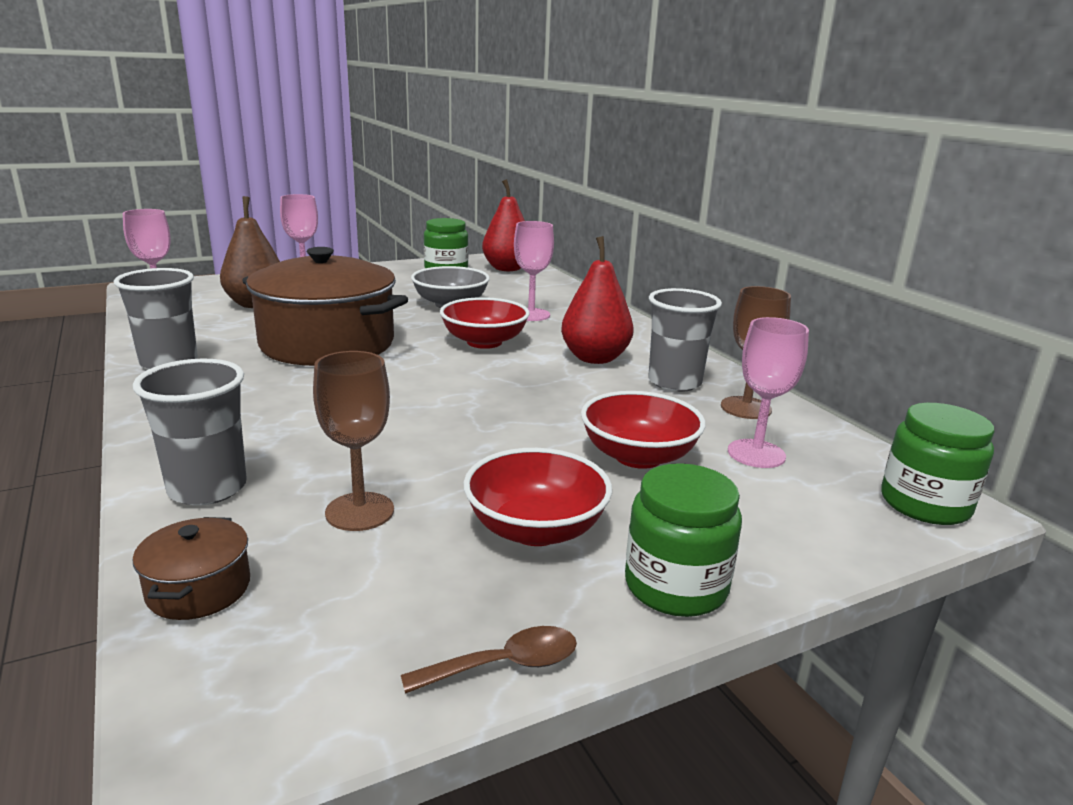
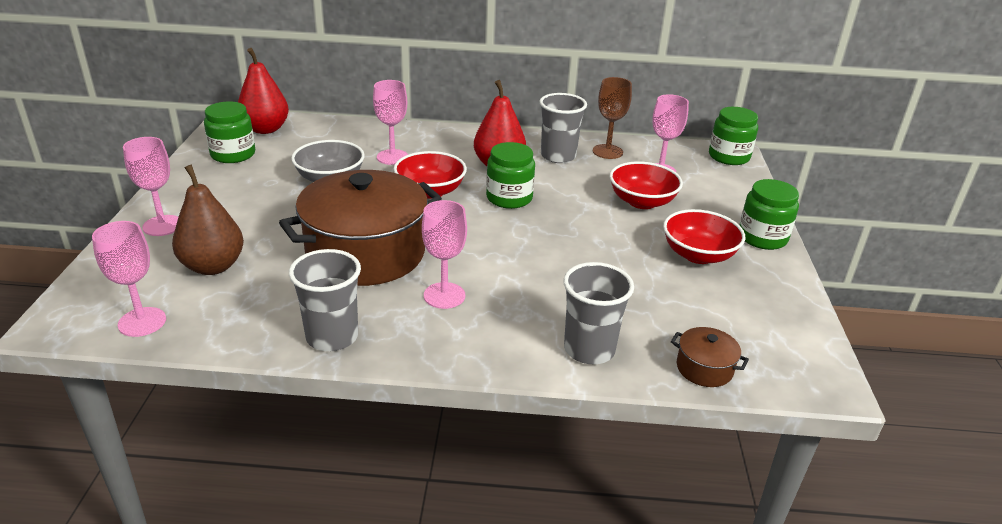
camera: 60 degrees left, 10 degrees up
brown goblet [313,351,394,531] -> none
brown spoon [401,626,577,694] -> none
none -> pink goblet [422,200,467,309]
none -> green jar [486,142,535,209]

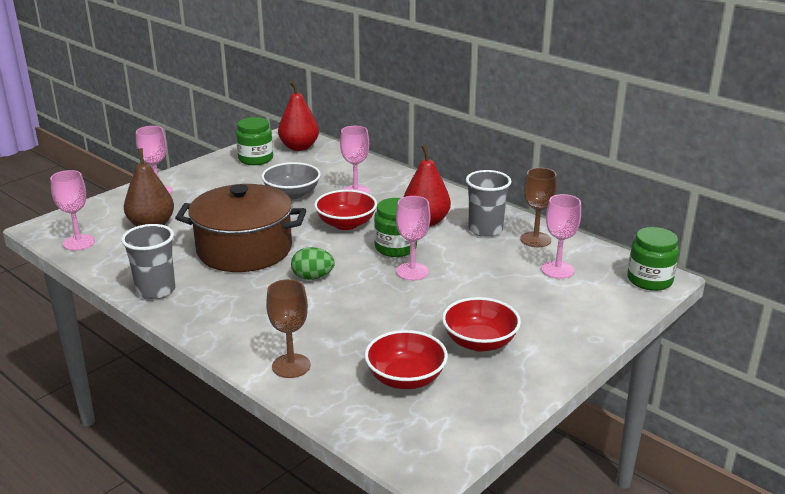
camera: 40 degrees right, 5 degrees down
pink goblet [422,200,467,309] -> pink goblet moved to [396,196,430,280]
grey cup [563,262,634,364] -> brown goblet [266,279,310,378]
red bowl [610,161,683,209] -> red bowl moved to [365,330,448,389]
brown pot [671,327,749,387] -> none
green jar [740,179,799,250] -> none
none -> green egg [291,247,335,280]

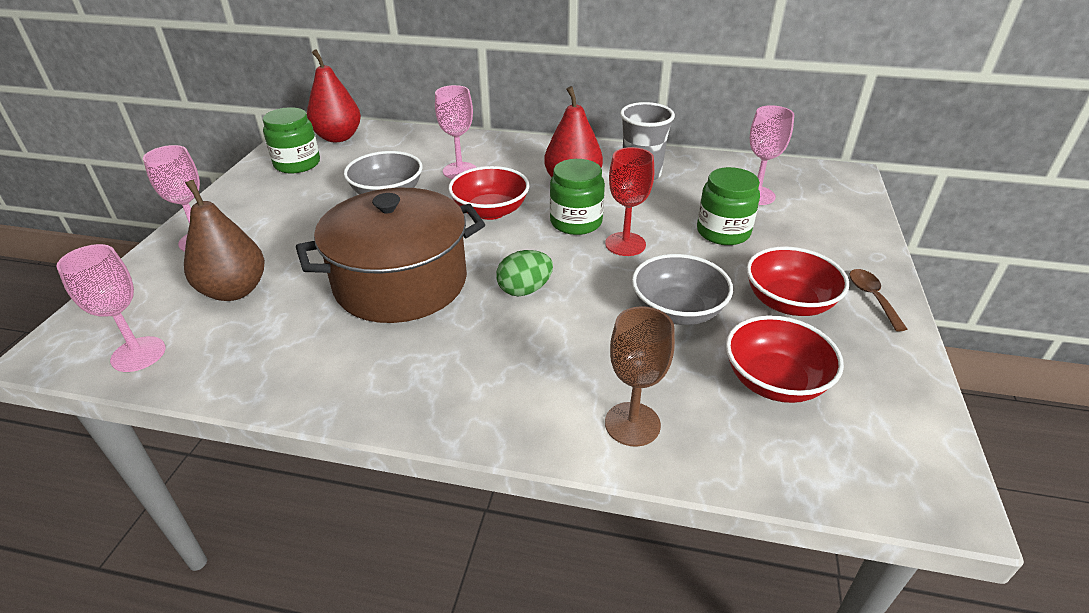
camera: 30 degrees left, 10 degrees up
grey cup [121,224,175,300] -> none
pink goblet [396,196,430,280] -> red goblet [605,147,654,256]
brown goblet [520,168,557,247] -> none
green jar [627,227,679,291] -> green jar moved to [697,167,760,245]
none -> grey bowl [632,254,733,325]
none -> brown spoon [849,269,907,331]

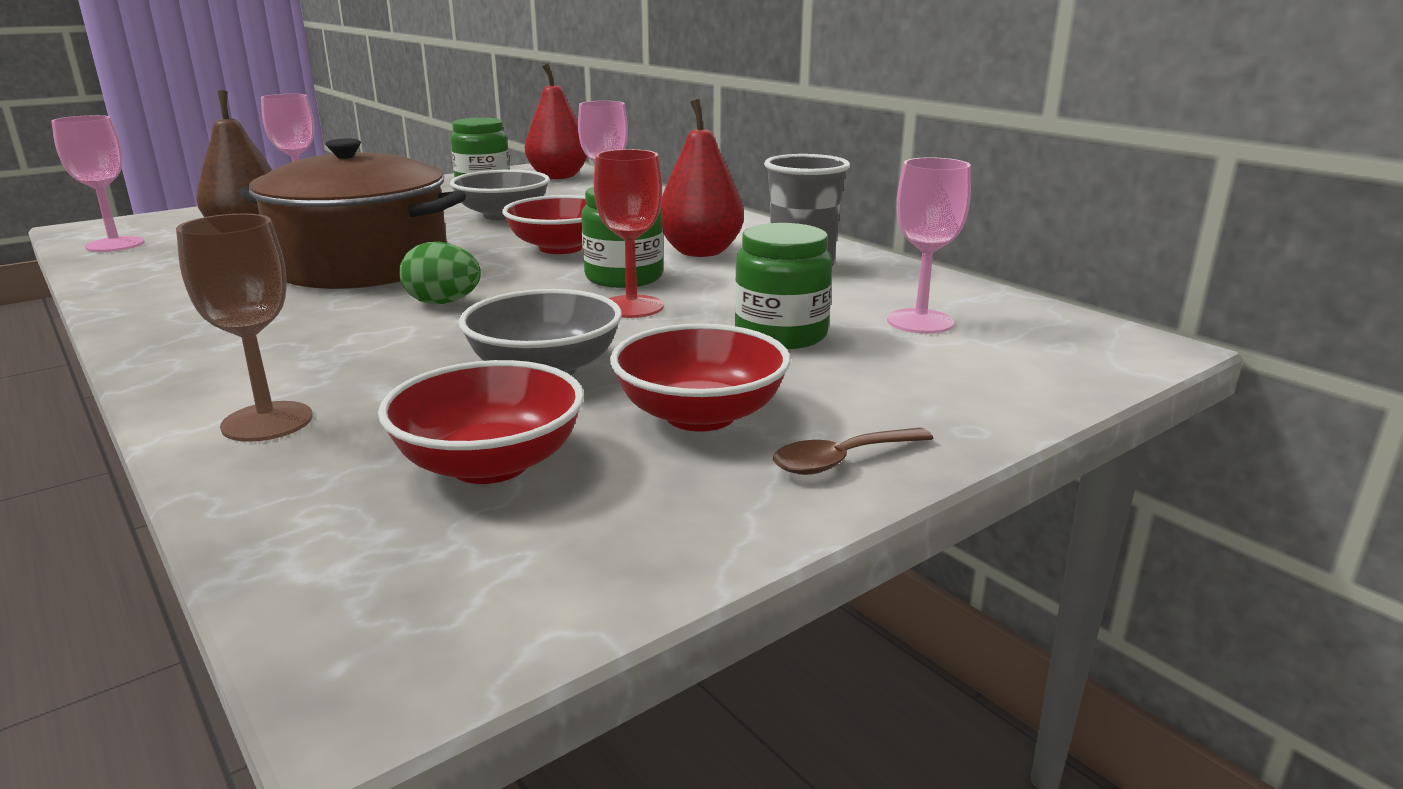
camera: 40 degrees right, 15 degrees down
brown spoon [849,269,907,331] -> brown spoon turned 150 degrees counterclockwise [773,427,934,475]

